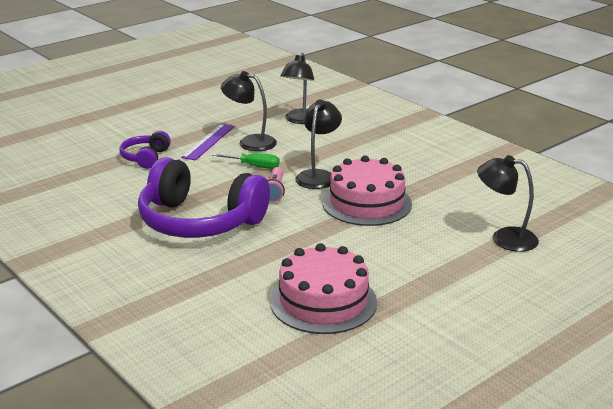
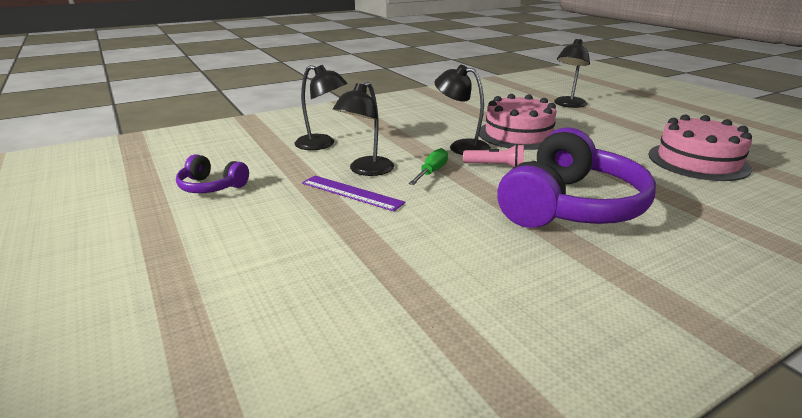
camera: 80 degrees left, 0 degrees up
purple headphones [119,131,171,169] -> purple headphones moved to [176,154,249,193]

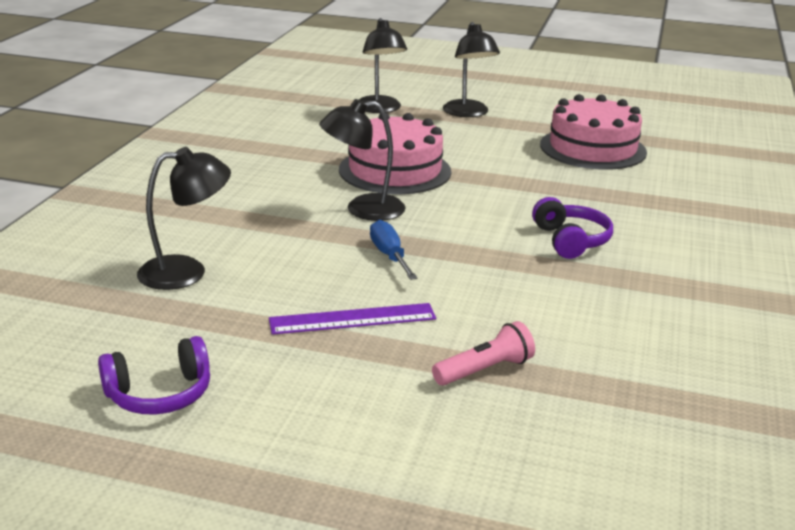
camera: 45 degrees left, 0 degrees up
black lamp [333,82,394,176] -> black lamp moved to [443,22,500,117]
green screwdriver [409,148,448,185] -> blue screwdriver [370,220,418,280]
pink flashlight [463,144,524,167] -> pink flashlight moved to [432,321,535,386]
purple headphones [497,127,656,228] -> purple headphones [532,197,613,259], size x0.47

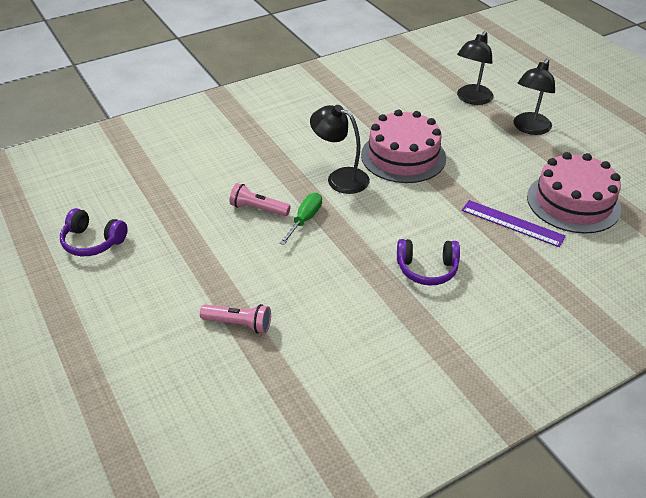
camera: 45 degrees right, 15 degrees up
black lamp [137,147,231,290] -> none
purple ruler [269,303,436,335] -> purple ruler moved to [462,200,566,247]
blue screwdriver [370,220,418,280] -> green screwdriver [280,193,322,245]
purple headphones [532,197,613,259] -> purple headphones turned 60 degrees clockwise [397,239,460,286]
none -> pink flashlight [230,183,291,216]

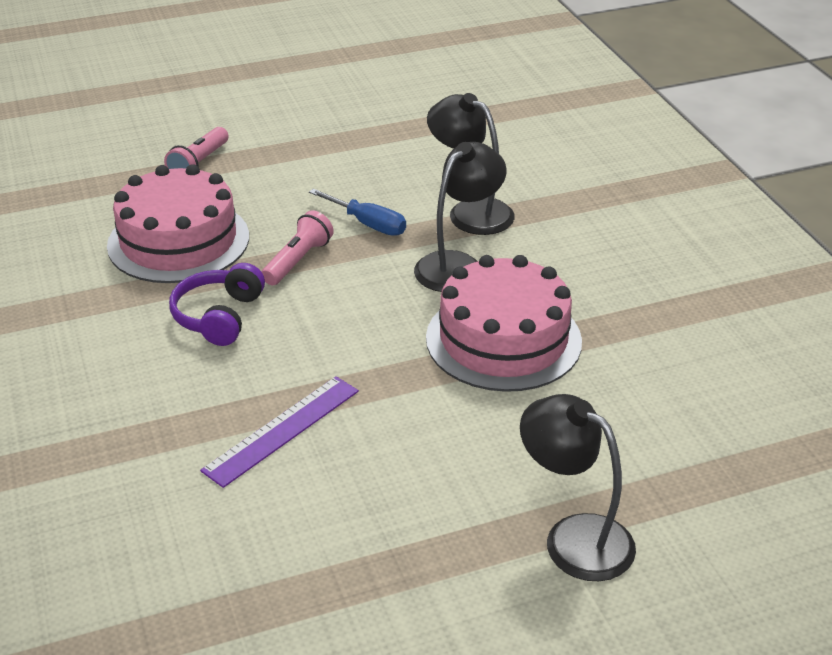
camera: 100 degrees right, 5 degrees down
purple headphones [60,208,127,256] -> none
pink flashlight [230,183,291,216] -> pink flashlight moved to [262,210,334,285]
green screwdriver [280,193,322,245] -> blue screwdriver [309,188,406,236]
black lamp [457,31,494,105] -> black lamp moved to [427,93,514,235]
pink cake [527,152,621,234] -> pink cake moved to [107,164,249,283]

